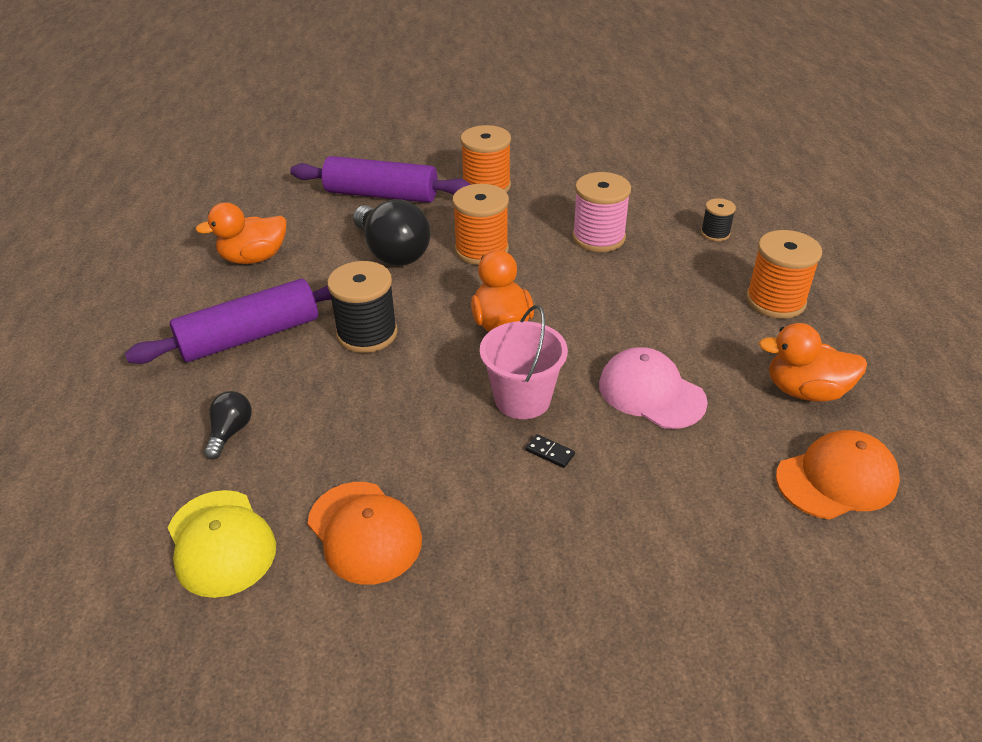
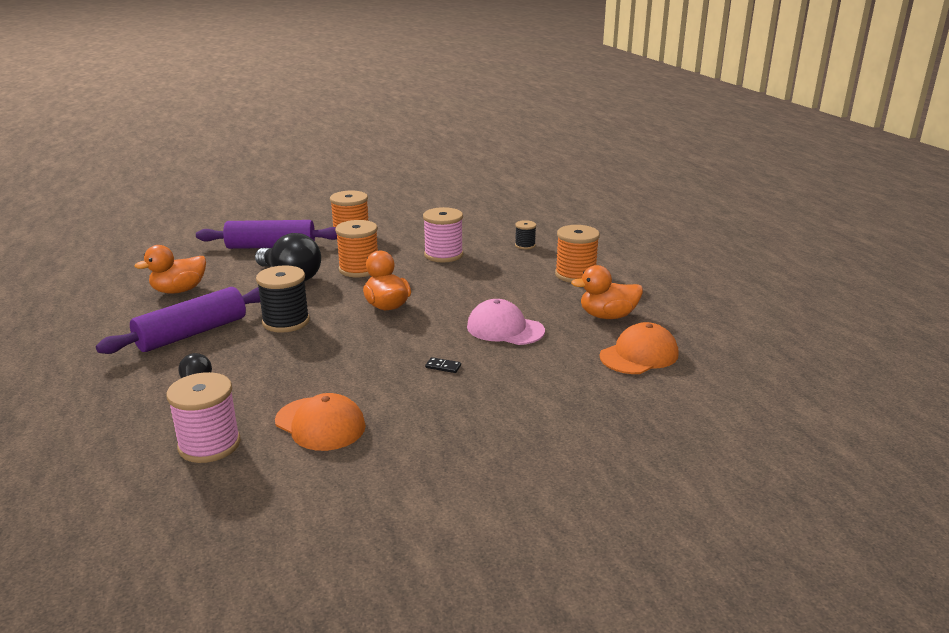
camera: 15 degrees left, 15 degrees down
yellow cap [168,490,276,598] -> pink spool [167,372,241,463]
pink bucket [480,305,568,419] -> none

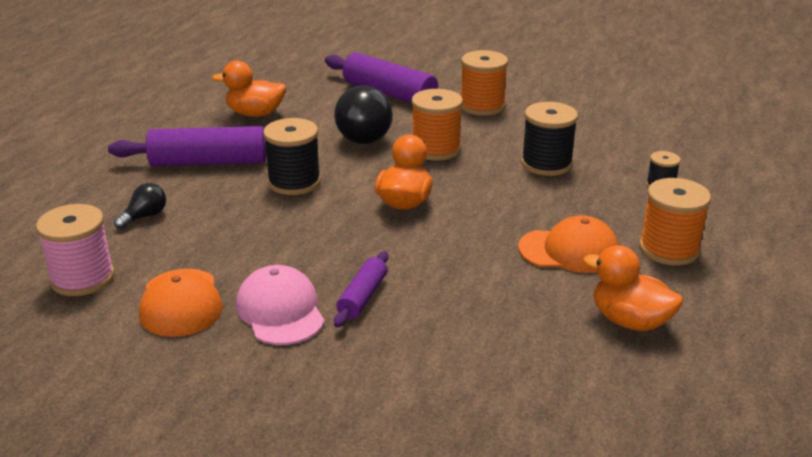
camera: 40 degrees right, 5 degrees up
pink spool [423,207,463,262] -> black spool [521,102,578,176]
black domino [425,357,461,373] -> purple rolling pin [334,251,389,327]
pink cap [467,299,545,345] -> pink cap moved to [236,265,325,345]
orange cap [600,322,679,374] -> orange cap moved to [518,215,619,273]

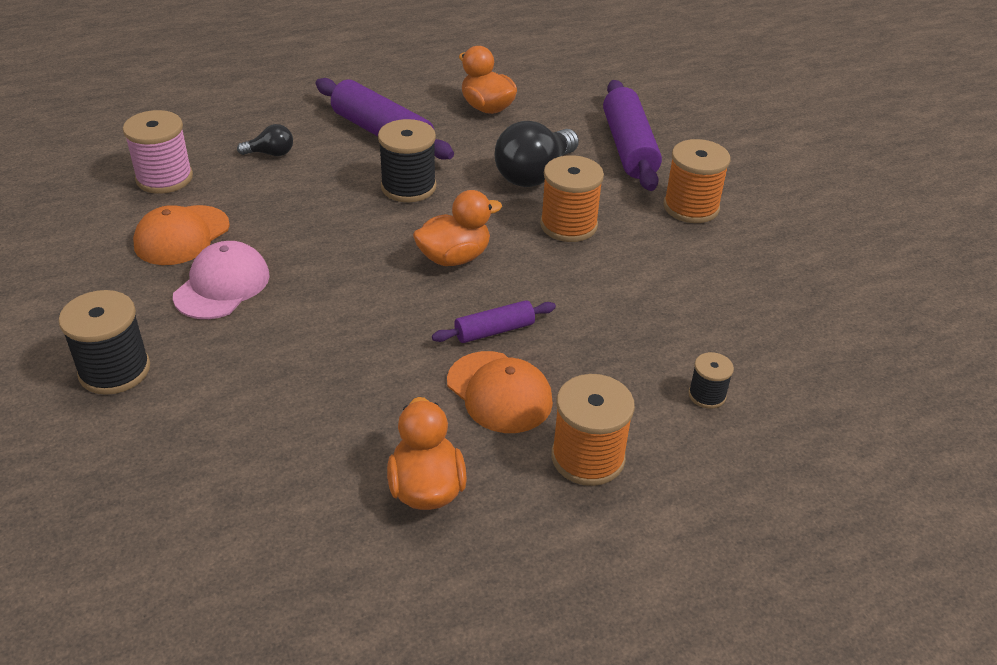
camera: 45 degrees right, 10 degrees up
purple rolling pin [334,251,389,327] -> purple rolling pin moved to [432,300,556,343]
black spool [521,102,578,176] -> black spool moved to [59,290,150,395]

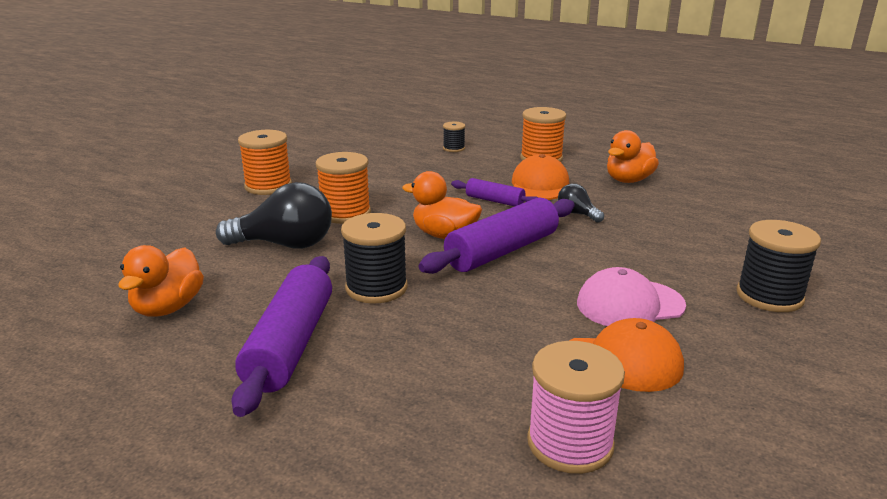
camera: 125 degrees left, 15 degrees down
black light bulb [237,124,293,156] -> black light bulb moved to [558,183,604,223]
purple rolling pin [603,80,662,191] -> purple rolling pin moved to [419,197,575,274]

